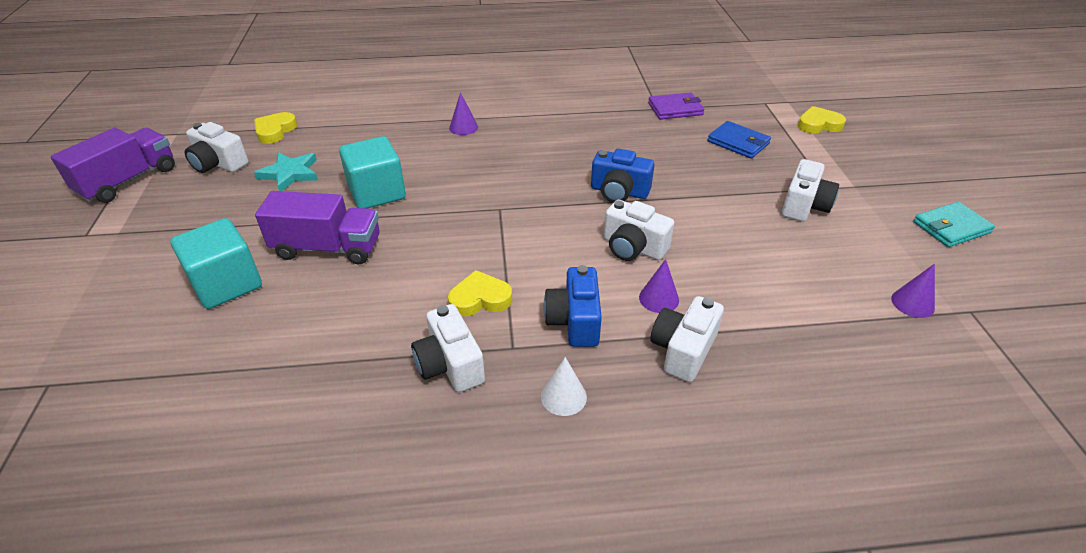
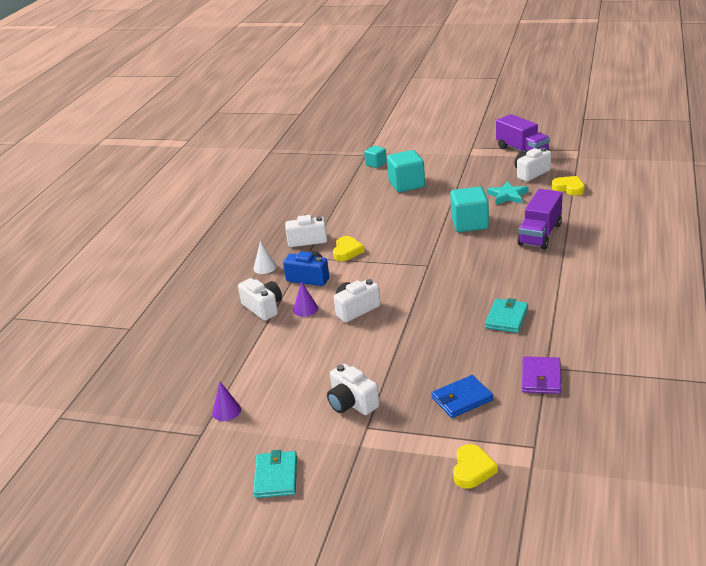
camera: 115 degrees right, 10 degrees down
purple truck [255,191,380,264] -> purple truck moved to [517,189,562,249]
purple cone [449,92,478,135] -> none
blue camera [591,148,655,203] -> none
none -> turquoise cube [364,146,387,168]
none -> turquoise wallet [485,298,528,333]

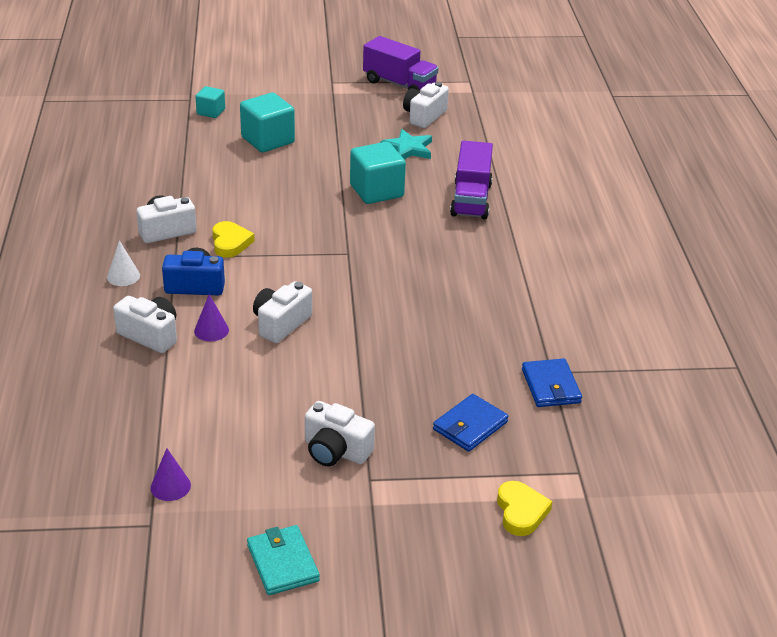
camera: 25 degrees left, 5 degrees up
turquoise wallet [485,298,528,333] -> none
purple wallet [522,356,561,394] -> blue wallet [522,358,582,407]
yellow heart [552,176,585,196] -> none

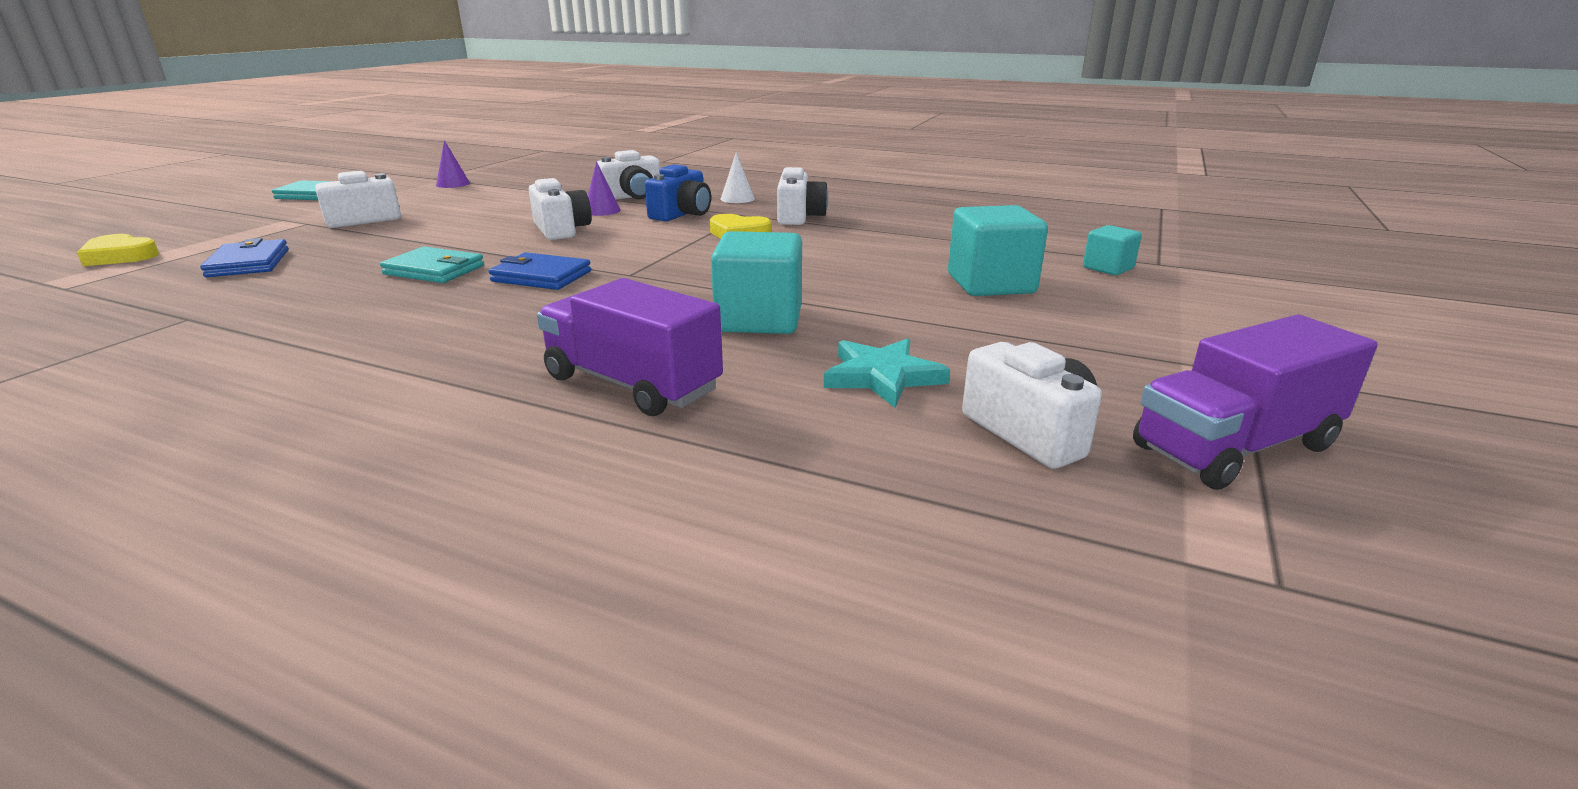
camera: 120 degrees right, 10 degrees down
blue wallet [522,358,582,407] -> blue wallet moved to [489,252,591,290]
none -> turquoise wallet [380,247,484,283]

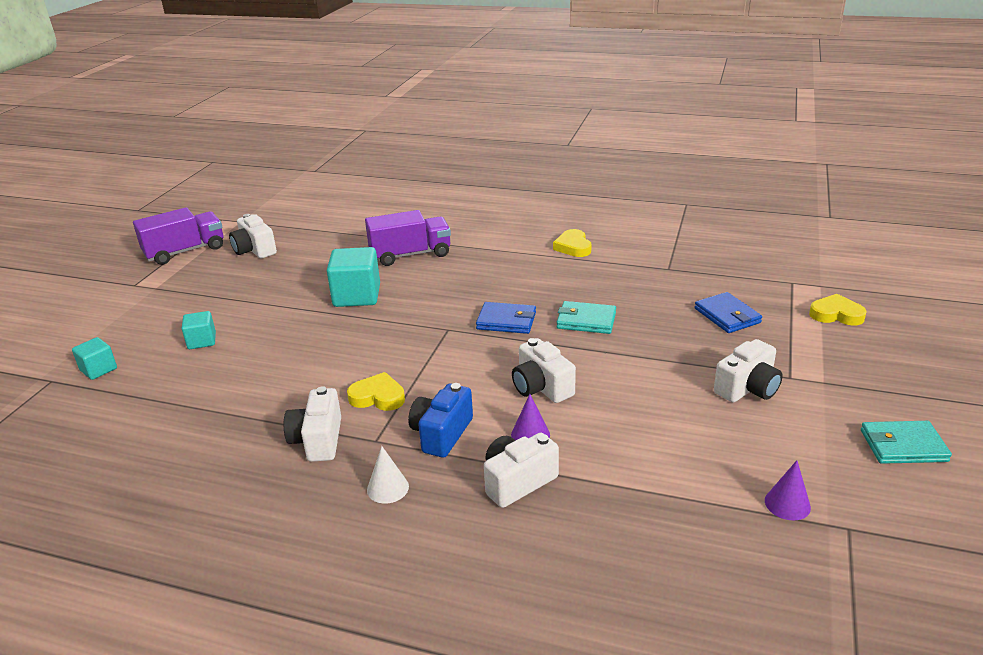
camera: 175 degrees right, 5 degrees up
purple truck [537,278,723,416] -> purple truck turned 45 degrees counterclockwise [365,210,451,266]
turquoise star [824,338,950,408] -> none
turquoise cube [948,205,1048,296] -> turquoise cube [182,311,216,349], size x0.56
none -> yellow heart [553,229,591,257]

